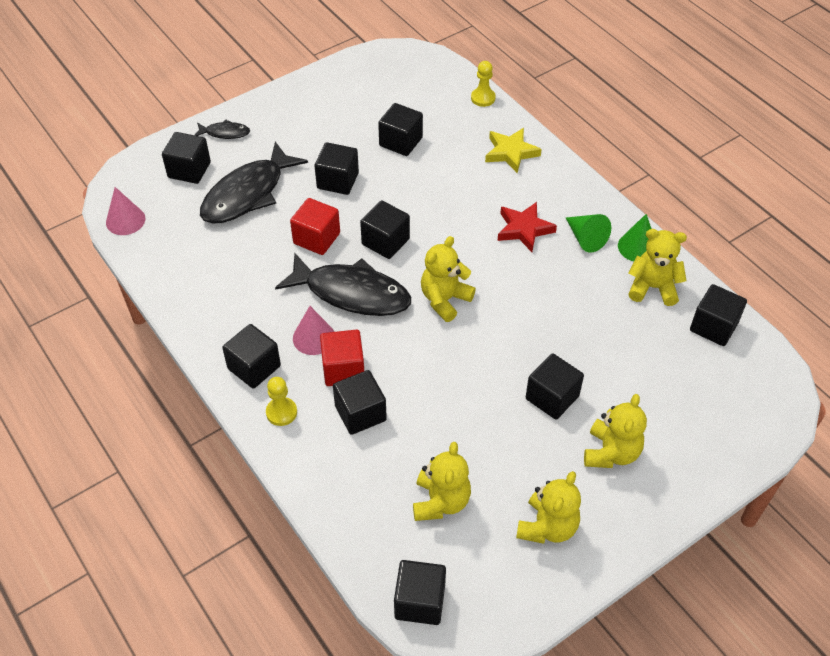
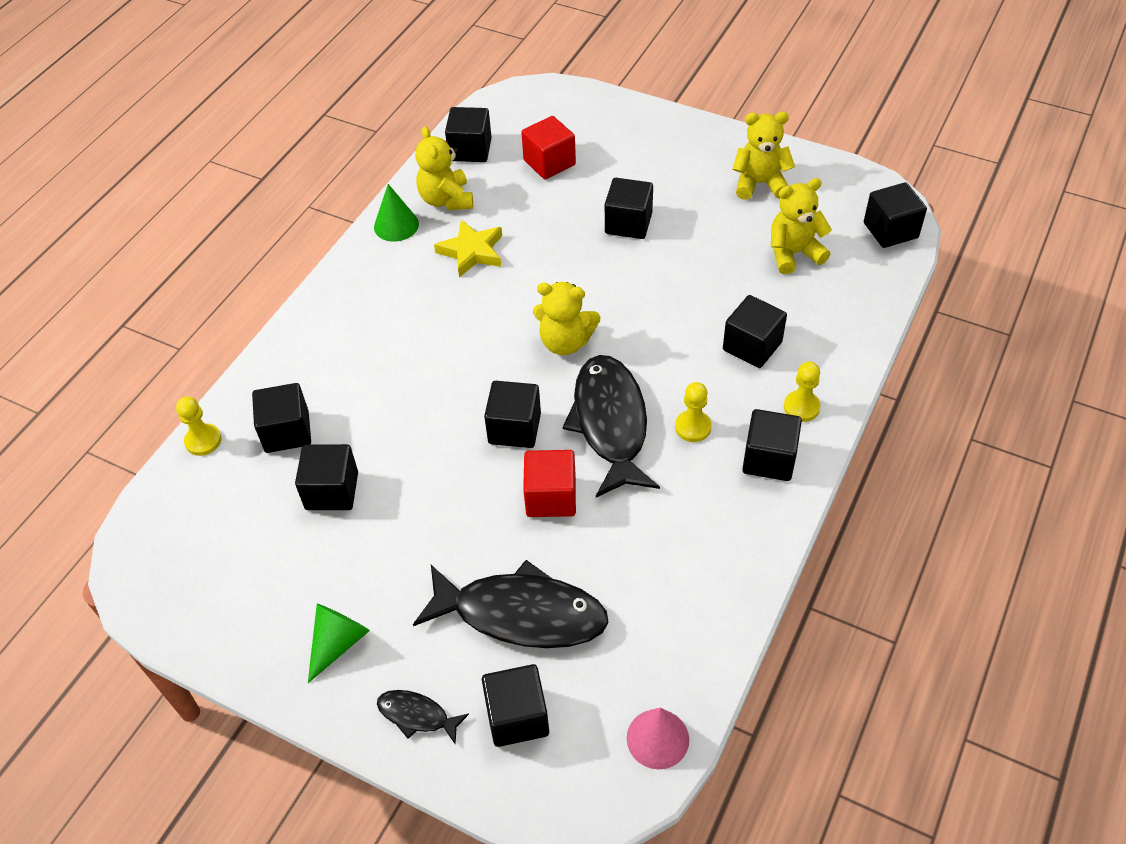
camera: 115 degrees left, 0 degrees up
black fish [195,119,250,139] -> black fish turned 45 degrees counterclockwise [377,690,469,744]
pink cone [293,306,334,355] -> yellow pawn [675,382,712,442]
black cube [314,142,359,195] -> black cube moved to [252,383,311,453]
red cube [320,329,364,386] -> red cube moved to [521,116,576,180]
yellow star [485,128,542,173] -> yellow star moved to [434,219,502,278]
red star [497,202,557,252] -> none
green cone [566,214,611,252] -> green cone moved to [308,603,370,683]
yellow teddy bear [584,394,647,468] -> none

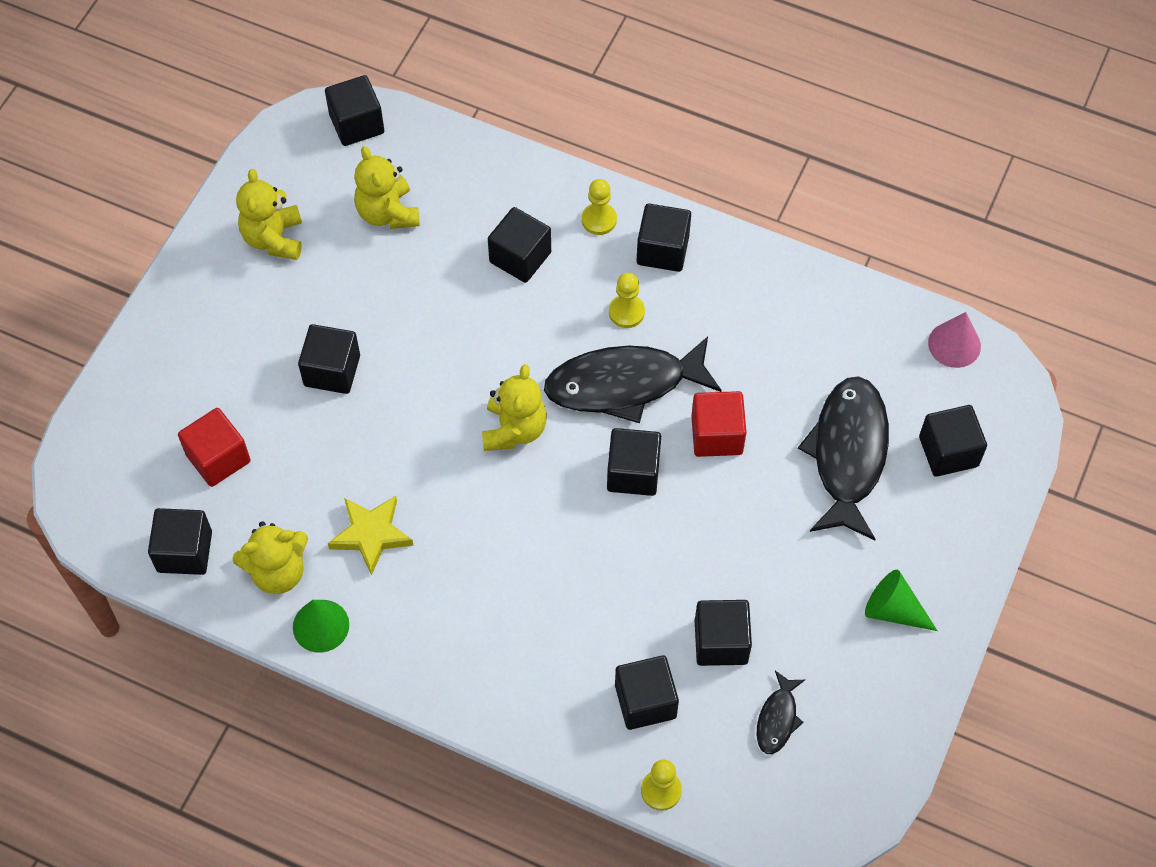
camera: 95 degrees left, 10 degrees up
black fish [377,690,469,744] -> black fish moved to [757,671,805,754]

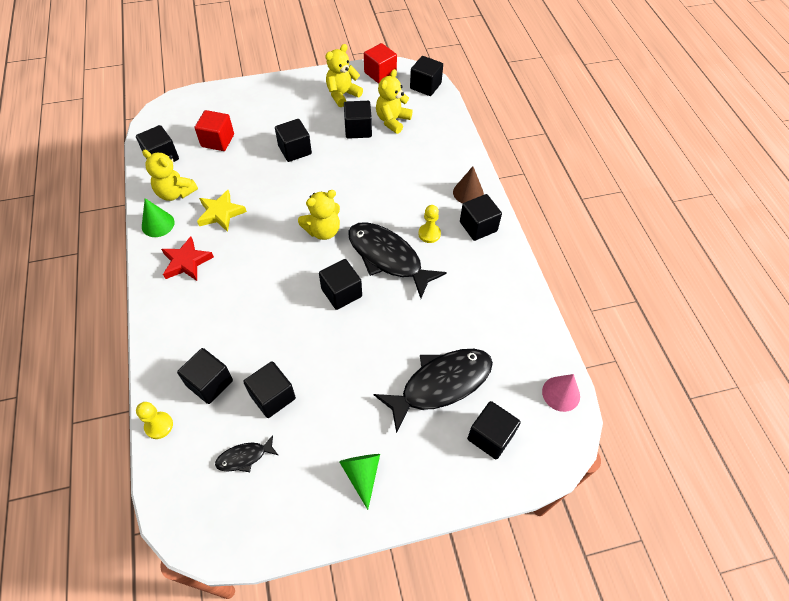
camera: 50 degrees right, 5 degrees down
black cube [488,207,551,283] -> black cube moved to [344,101,372,139]
yellow pawn [582,179,617,235] -> brown cone [453,167,484,204]
red cube [691,391,746,457] -> red cube moved to [364,43,397,83]
none -> red star [161,236,214,281]

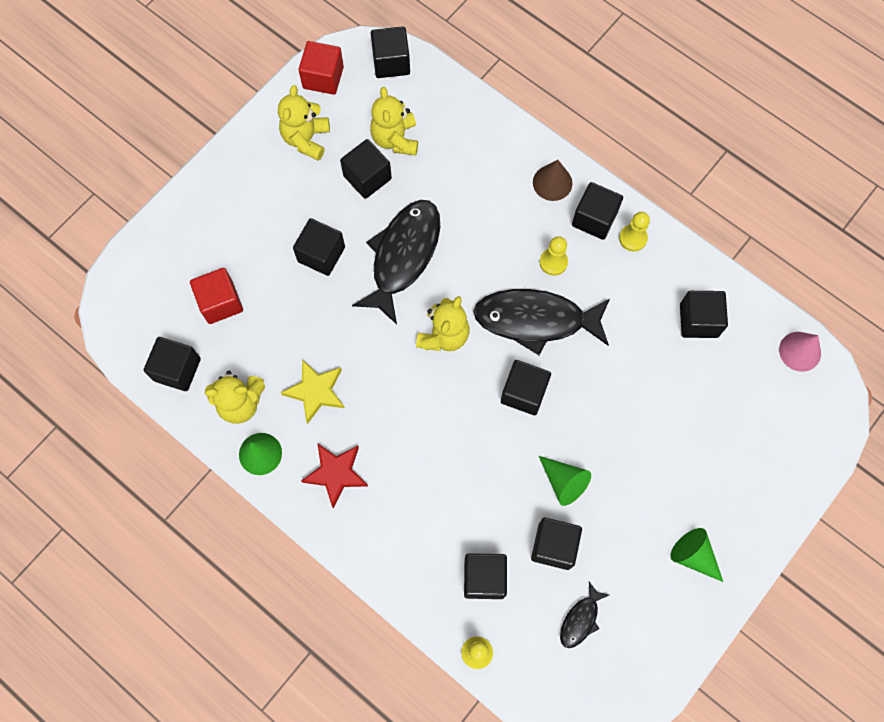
camera: 35 degrees left, 15 degrees up
black fish [374,349,493,433] -> black fish moved to [352,200,440,324]
black cube [467,401,521,459] -> black cube moved to [680,291,728,338]
none -> green cone [539,456,591,506]
none -> yellow pawn [619,212,650,251]

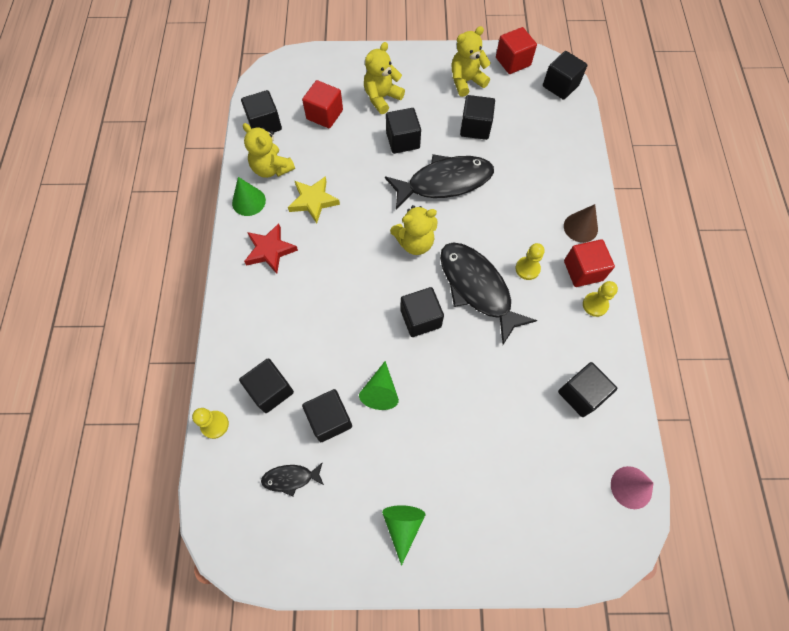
camera: 50 degrees right, 5 degrees down
yellow teddy bear [370,87,418,155] -> yellow teddy bear moved to [364,42,405,114]
black cube [572,182,623,240] -> red cube [564,239,615,287]

